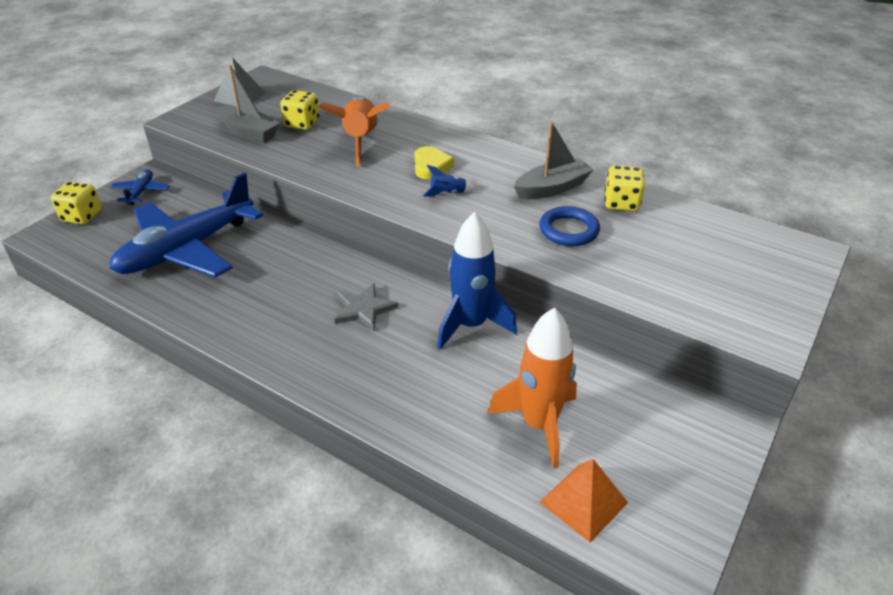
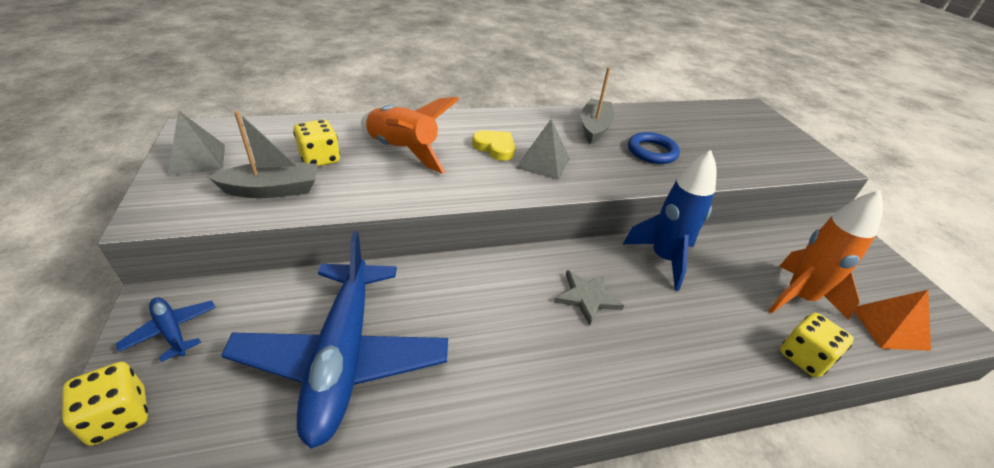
camera: 50 degrees left, 0 degrees up
blue rocket [423,165,476,196] -> grey pyramid [517,119,570,180]
yellow dice [605,165,645,211] -> yellow dice moved to [780,313,854,378]

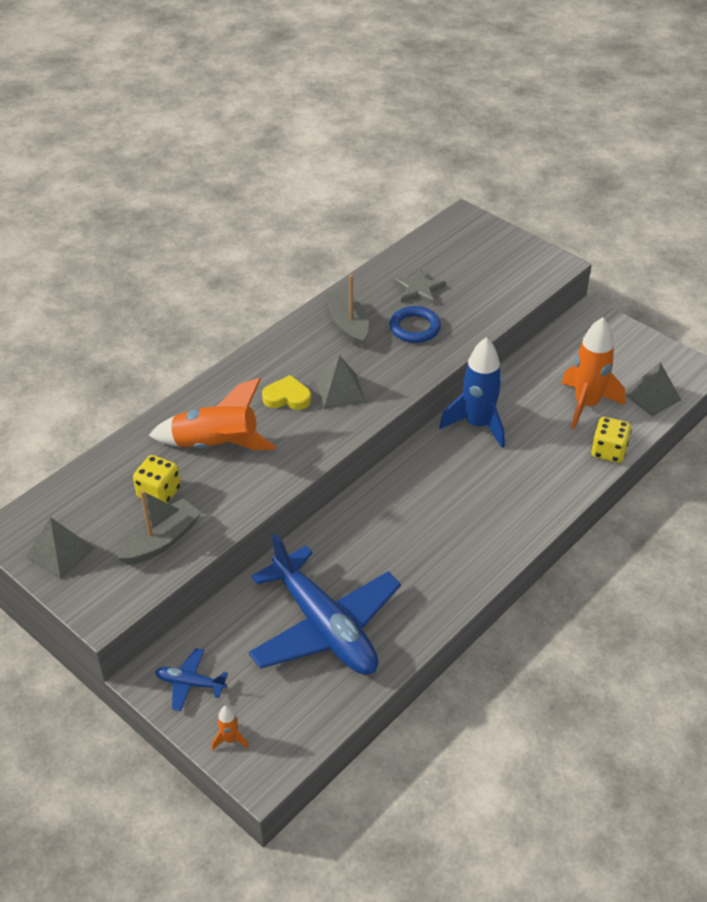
camera: 30 degrees left, 5 degrees up
yellow dice [62,362,148,446] -> orange rocket [212,706,249,751]
grey star [554,270,624,326] -> grey star moved to [394,269,446,305]
orange pyramid [854,290,931,351] -> grey pyramid [625,362,681,416]

